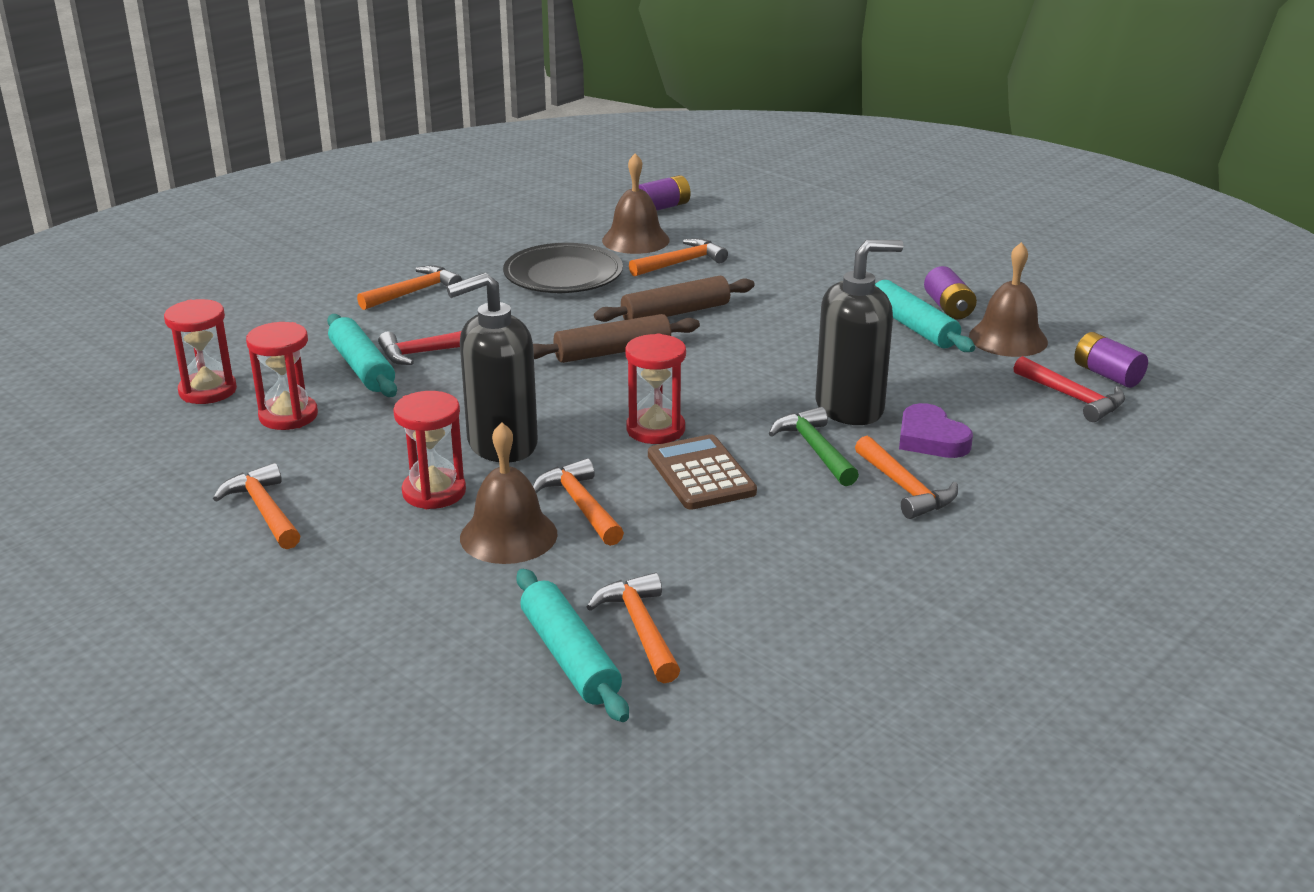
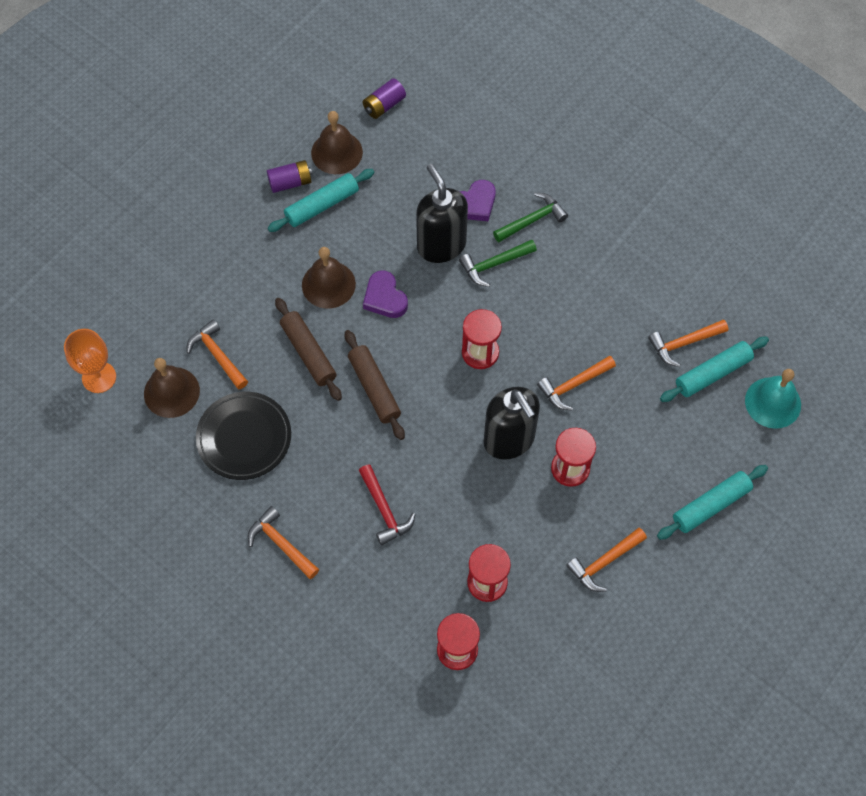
camera: 95 degrees left, 35 degrees up
turquoise rolling pin [327,314,397,397] -> turquoise rolling pin moved to [657,465,768,540]
brown bell [460,422,558,564] -> brown bell moved to [302,247,356,309]
purple battery [639,175,691,211] -> orange goblet [64,329,116,393]
brown calculator [648,434,757,510] -> none
orange hammer [855,436,958,519] -> green hammer [493,193,568,242]
red hammer [1013,356,1125,422] -> none
none -> purple heart [363,270,408,318]
none -> turquoise bell [745,369,801,429]

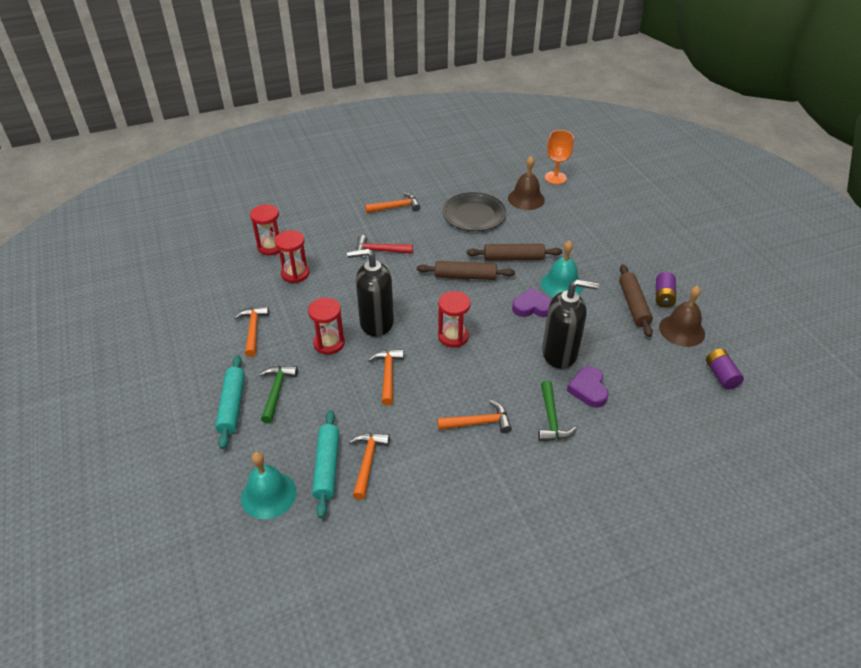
camera: 120 degrees right, 20 degrees down
orange hammer [186,319,248,389] -> orange hammer moved to [437,400,512,433]
turquoise rolling pin [268,169,375,232] -> brown rolling pin [619,265,653,337]
brown bell [302,247,356,309] -> turquoise bell [541,240,583,297]
green hammer [459,240,537,287] -> green hammer moved to [259,366,298,423]

